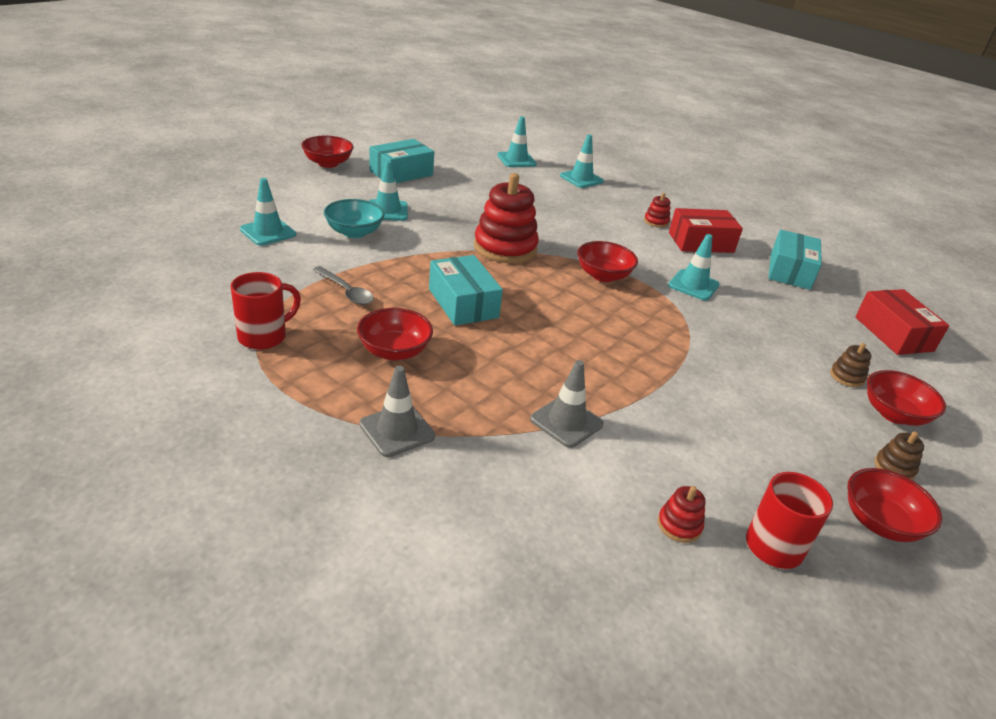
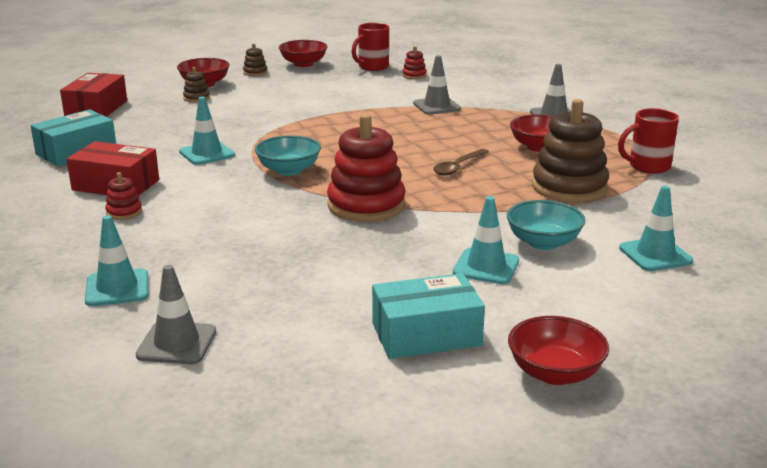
camera: 150 degrees left, 10 degrees down
grey spoon [313,266,374,305] -> brown stacking toy [532,99,609,202]
turquoise box [429,255,503,326] -> brown spoon [433,149,489,176]
turquoise traffic cone [497,116,537,167] -> grey traffic cone [136,265,216,364]
red bowl [577,241,638,282] -> turquoise bowl [255,135,321,176]

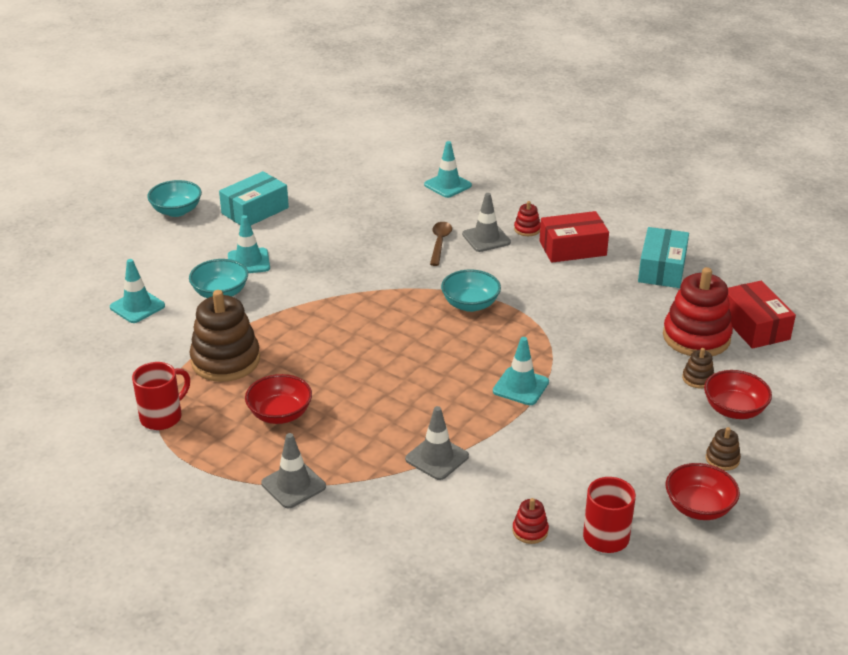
camera: 150 degrees right, 10 degrees up
grey traffic cone [136,265,216,364] -> grey traffic cone moved to [462,193,511,252]
turquoise traffic cone [179,97,235,165] -> turquoise traffic cone moved to [493,337,549,405]
red stacking toy [327,114,406,222] -> red stacking toy moved to [663,267,733,356]
brown spoon [433,149,489,176] -> brown spoon moved to [430,222,452,266]
red bowl [508,316,609,385] -> turquoise bowl [147,180,202,217]

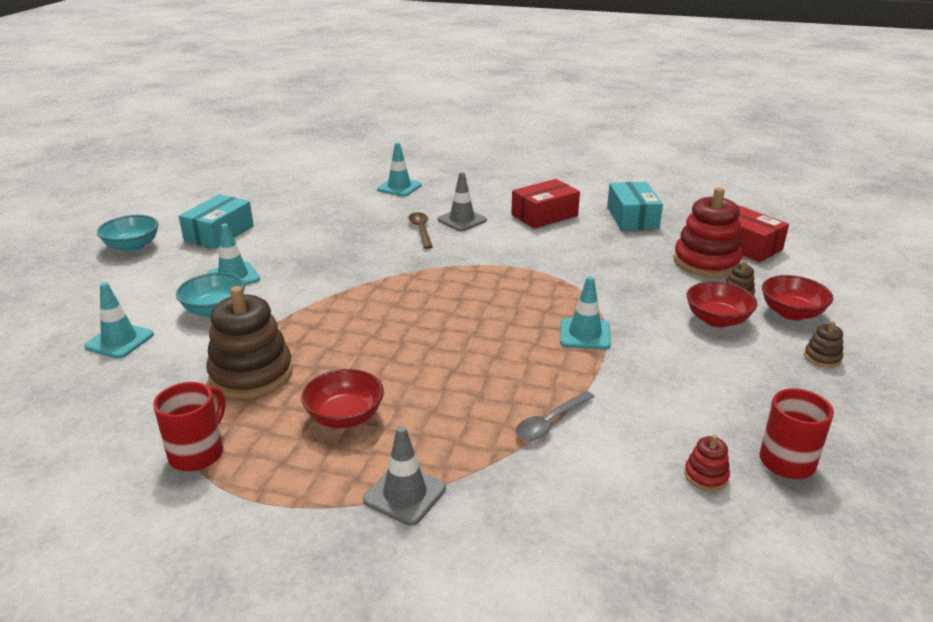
camera: 20 degrees left, 5 degrees down
grey traffic cone [405,406,469,480] -> grey spoon [515,391,595,441]
turquoise bowl [441,269,501,312] -> none
red stacking toy [514,201,541,236] -> none
red bowl [666,463,740,520] -> red bowl moved to [687,281,757,328]

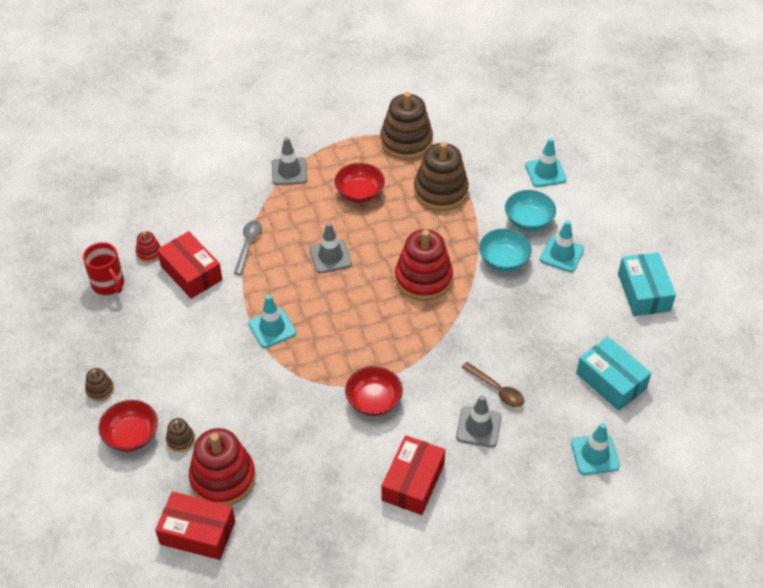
camera: 145 degrees right, 20 degrees up
turquoise bowl [97,215,159,252] -> turquoise bowl moved to [479,229,532,272]
red mug [153,382,225,471] -> brown stacking toy [380,92,433,160]
turquoise box [607,182,663,230] -> turquoise box moved to [576,336,651,411]
red bowl [687,281,757,328] -> red bowl moved to [345,366,403,416]
none -> red box [157,231,223,299]
none -> grey traffic cone [309,222,352,273]
none -> red stacking toy [395,229,453,301]

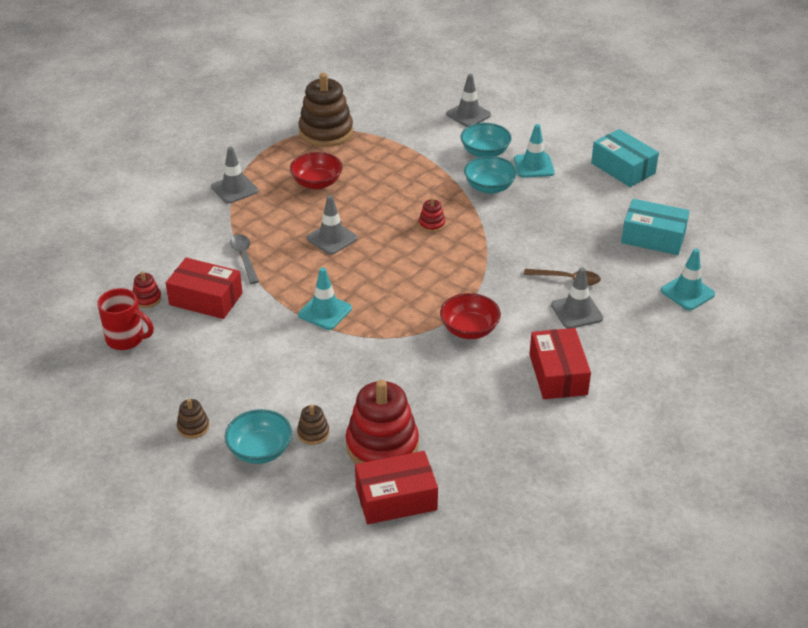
camera: 30 degrees left, 10 degrees down
red bowl [98,400,158,452] -> turquoise bowl [225,409,292,464]
red stacking toy [395,229,453,301] -> red stacking toy [419,198,445,232], size x0.44
brown stacking toy [414,142,469,211] -> none
turquoise traffic cone [525,138,567,187] -> grey traffic cone [446,74,491,127]

